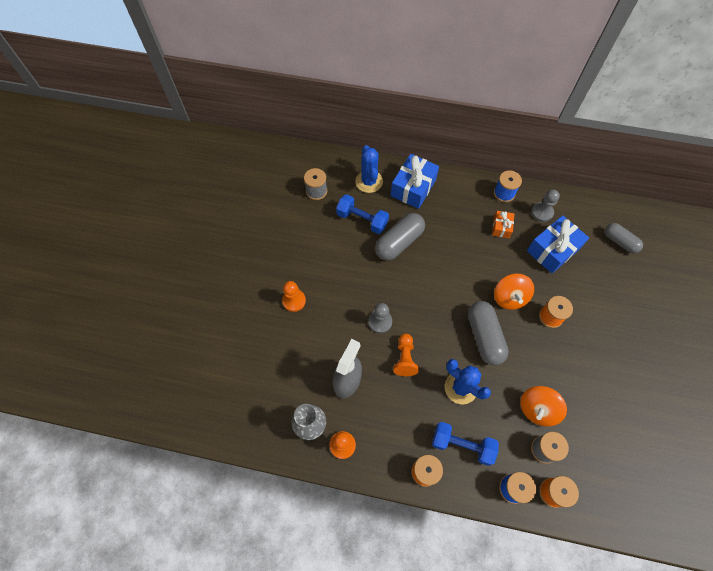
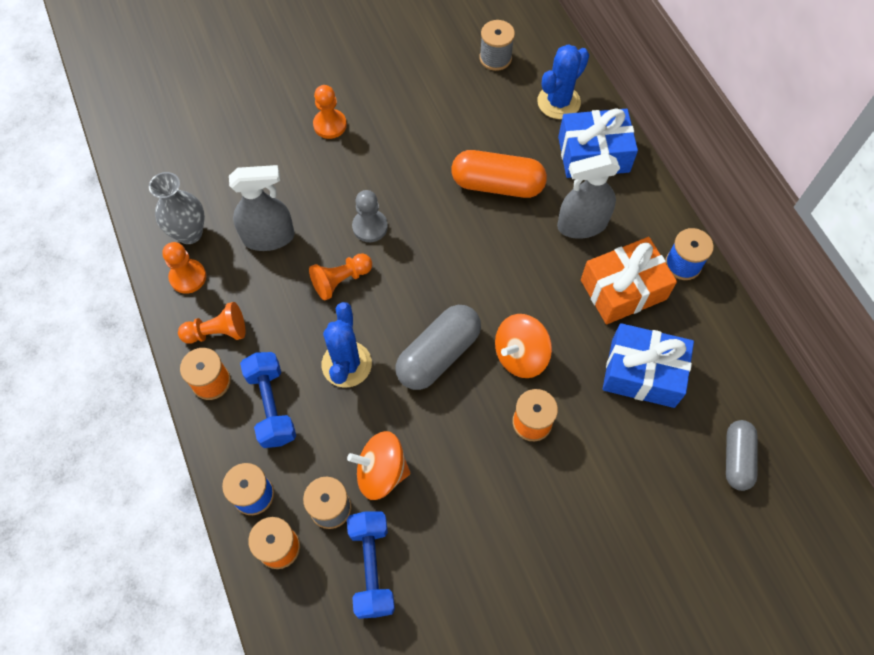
camera: 55 degrees right, 0 degrees up
blue dumbbell [336,194,389,234] -> blue dumbbell moved to [347,511,395,619]
grey capsule [375,213,425,261] -> orange capsule [451,150,547,198]
orange gift [492,211,514,238] -> orange gift [581,237,677,324], size x1.89
grey pawn [532,190,560,222] -> none
none -> orange pawn [178,302,246,344]
none -> grey spray bottle [557,153,620,239]

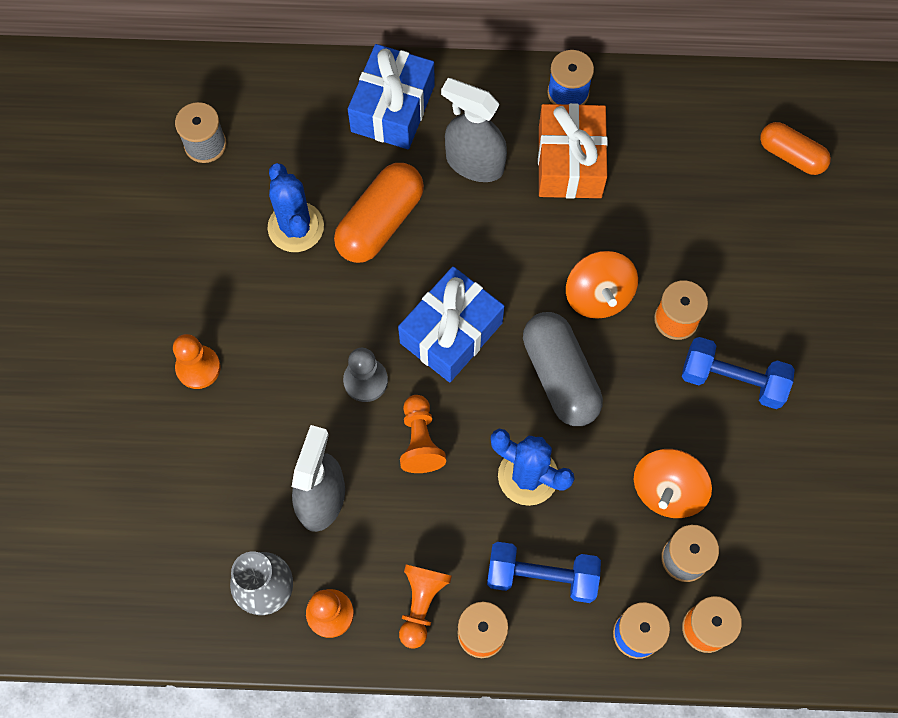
camera: 65 degrees left, 5 degrees up
blue dumbbell [347,511,395,619] -> blue dumbbell moved to [682,337,795,409]
blue cactus [537,44,589,119] -> blue cactus moved to [268,163,324,252]
grey spray bottle [557,153,620,239] -> grey spray bottle turned 105 degrees clockwise [441,78,507,182]
blue gift [603,323,694,408] -> blue gift moved to [398,266,504,382]
grey capsule [726,420,758,491] -> orange capsule [760,122,831,175]

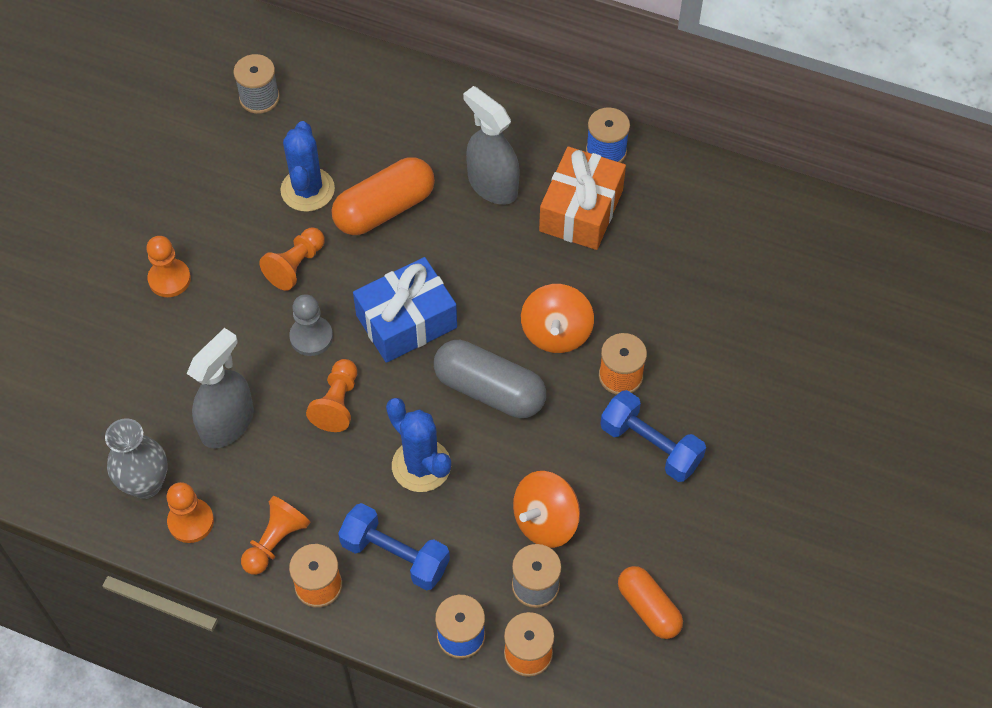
camera: 20 degrees right, 10 degrees down
blue gift [348,44,435,149] -> none
grey capsule [523,312,603,426] -> grey capsule turned 60 degrees counterclockwise [434,340,546,418]
orange capsule [760,122,831,175] -> orange capsule moved to [618,566,683,639]
none -> orange pawn [259,228,325,291]

